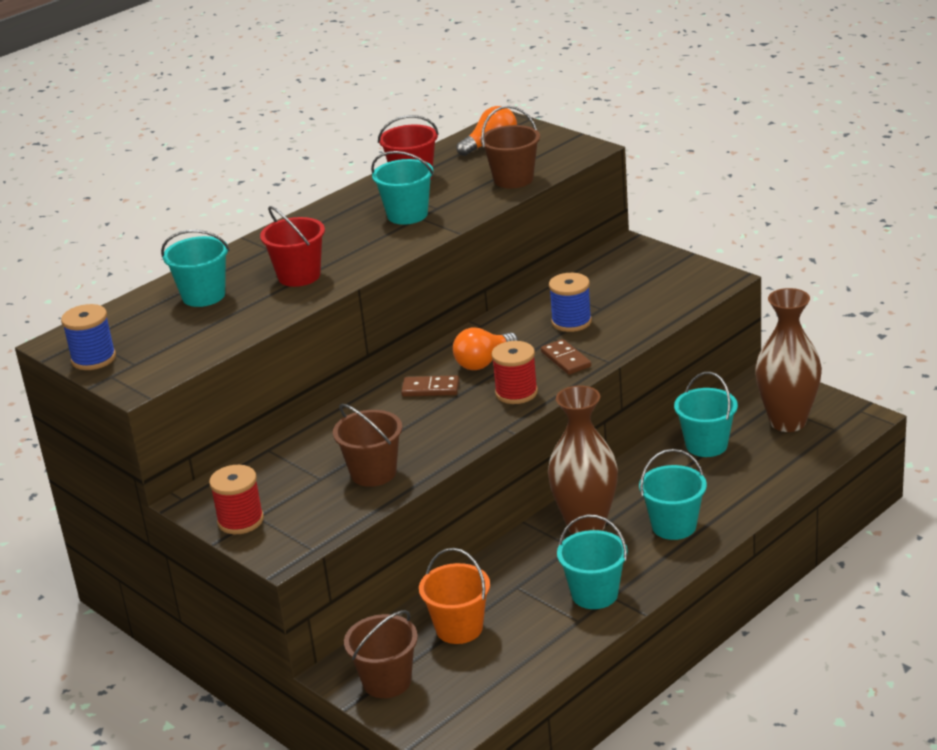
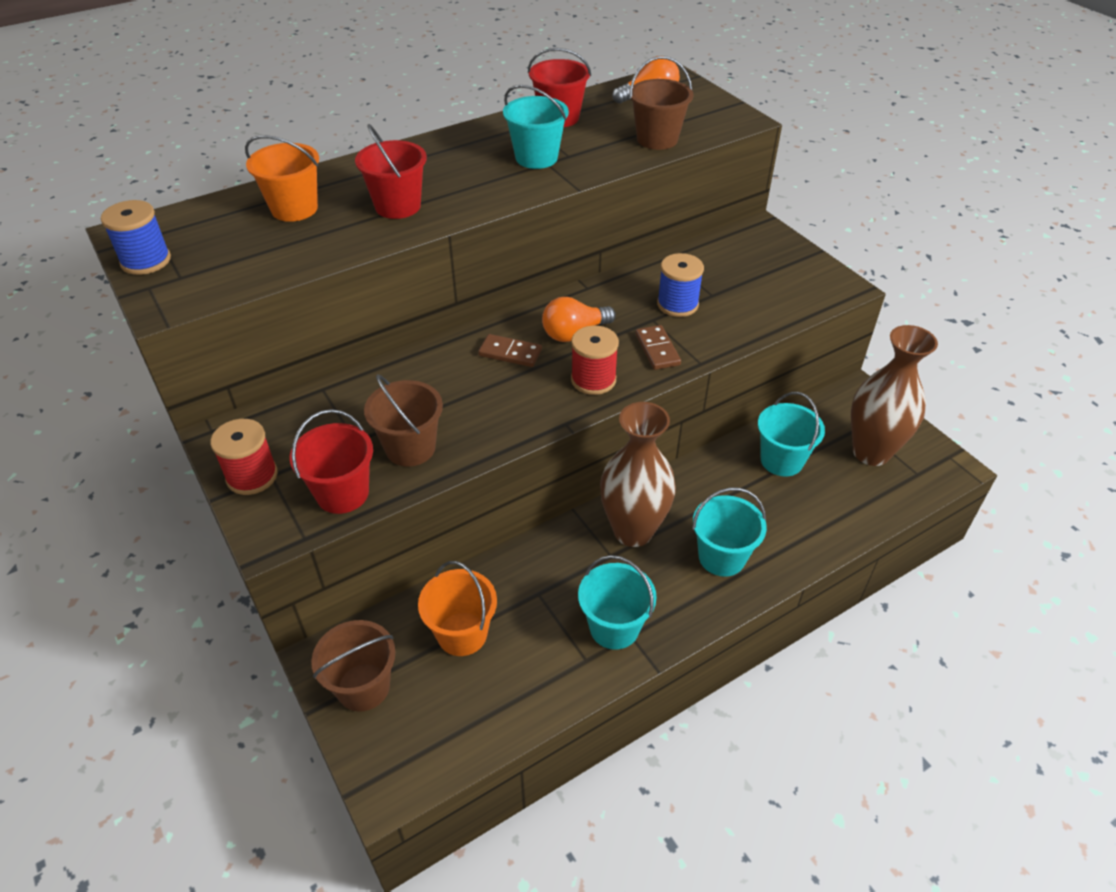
camera: 10 degrees right, 15 degrees up
turquoise bucket [161,230,230,307] -> orange bucket [245,135,319,222]
none -> red bucket [290,409,373,514]

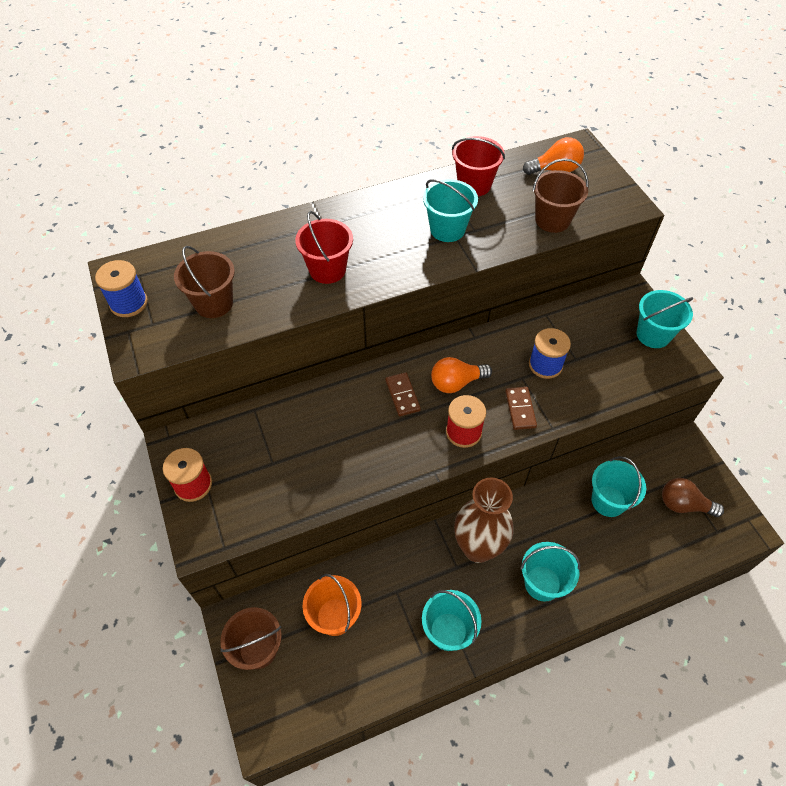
camera: 10 degrees right, 10 degrees up
orange bucket [245,135,319,222] -> none
red bucket [290,409,373,514] -> none
brown bucket [364,374,443,467] -> brown bucket moved to [174,246,235,318]
brown domino [478,334,542,367] -> brown domino turned 45 degrees clockwise [385,372,421,416]
brown vase [851,325,938,466] -> brown light bulb [662,478,724,517]
none -> turquoise bucket [637,290,693,348]

